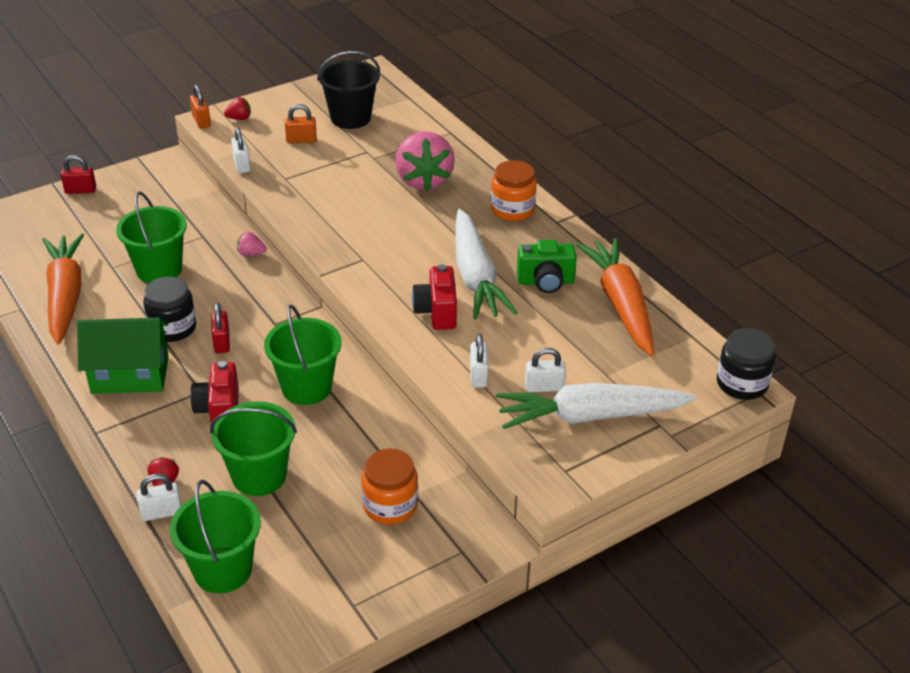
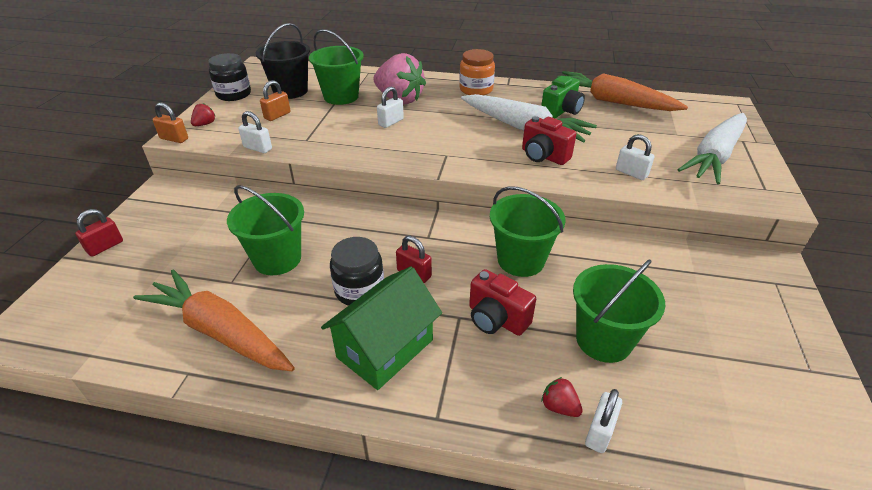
camera: 45 degrees left, 0 degrees up
green bucket [170,480,261,593] -> green bucket moved to [309,29,364,105]
pink strawberry [237,232,267,256] -> none
orange jar [361,448,418,525] -> none
white padlock [525,348,566,392] -> white padlock moved to [377,87,404,128]
black jar [717,328,776,400] -> black jar moved to [208,53,251,101]

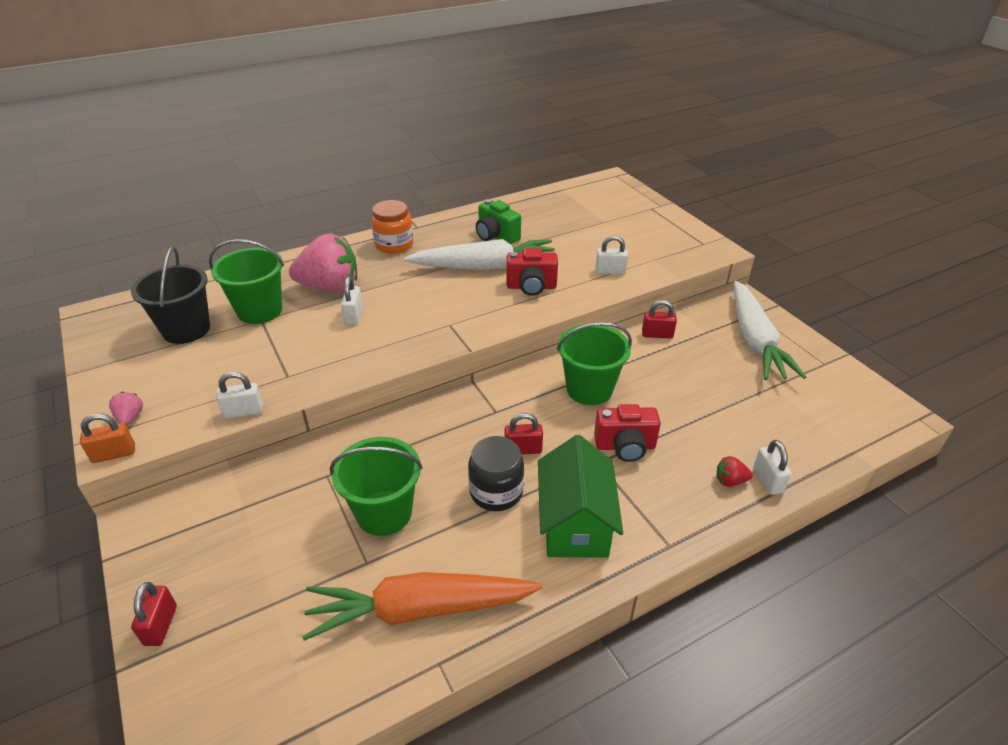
camera: 40 degrees left, 0 degrees up
red strawberry [191,103,216,126] -> pink strawberry [109,392,143,426]
black jar [208,53,251,101] -> none
orange padlock [260,80,290,121] -> none
green camera [541,76,585,118] -> green camera turned 135 degrees clockwise [476,199,521,244]
orange carrot [552,71,688,111] -> none
green bucket [573,259,665,363] -> none
white carrot [677,113,747,185] -> white carrot moved to [734,281,806,380]
none -> red padlock [642,300,677,339]

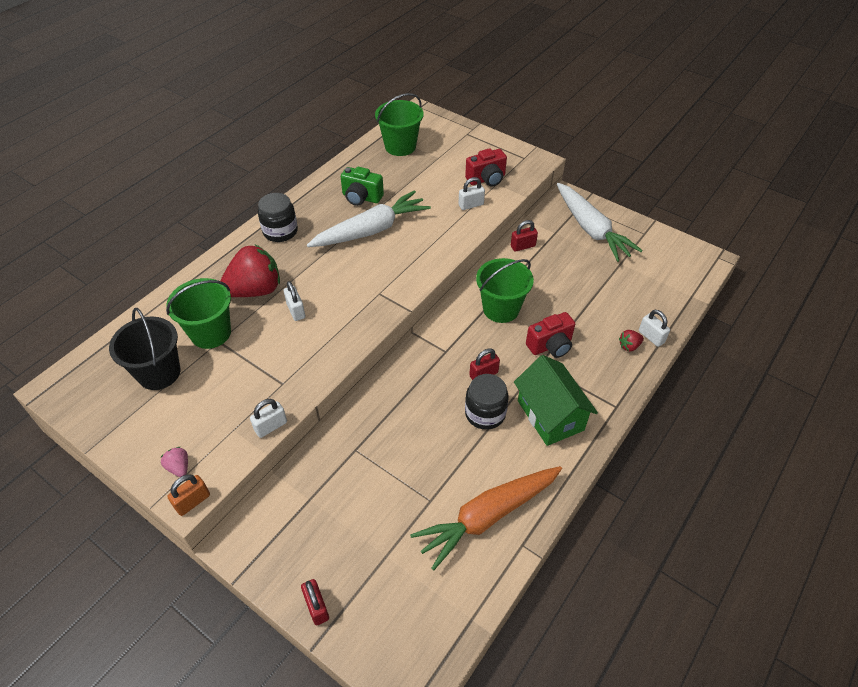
camera: 25 degrees left, 10 degrees up
pink strawberry [289,234,357,292] -> red strawberry [220,245,280,297]
green bucket [330,437,423,536] -> green bucket moved to [375,93,423,156]
orange jar [371,200,413,254] -> black jar [258,193,298,242]
red camera [507,248,558,296] -> red camera moved to [465,148,507,187]

